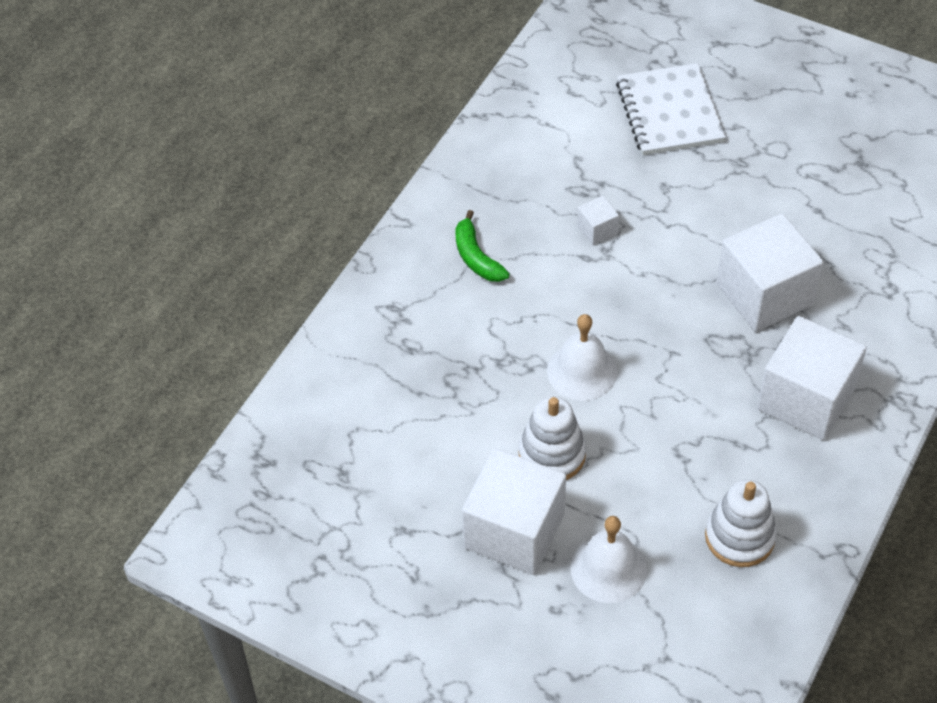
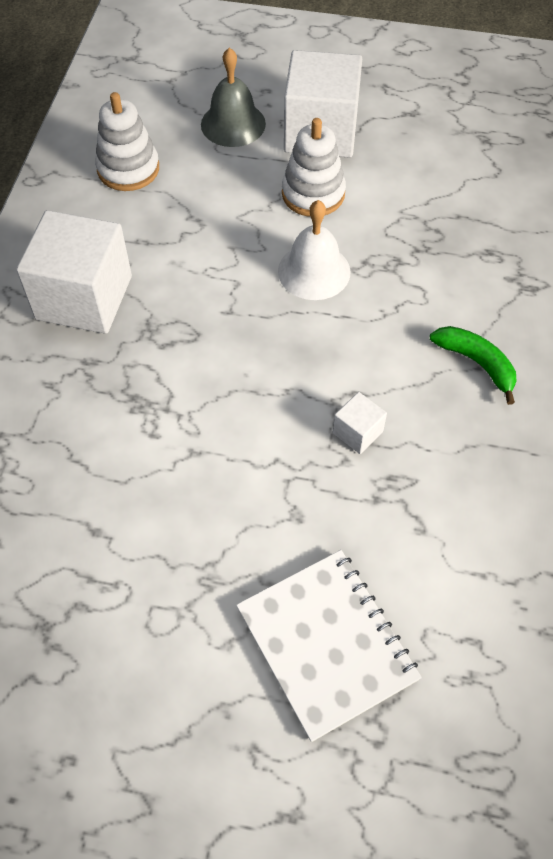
camera: 160 degrees right, 5 degrees up
white bell [571,516,647,603] -> grey bell [201,48,266,147]
white cube [716,213,823,332] -> none

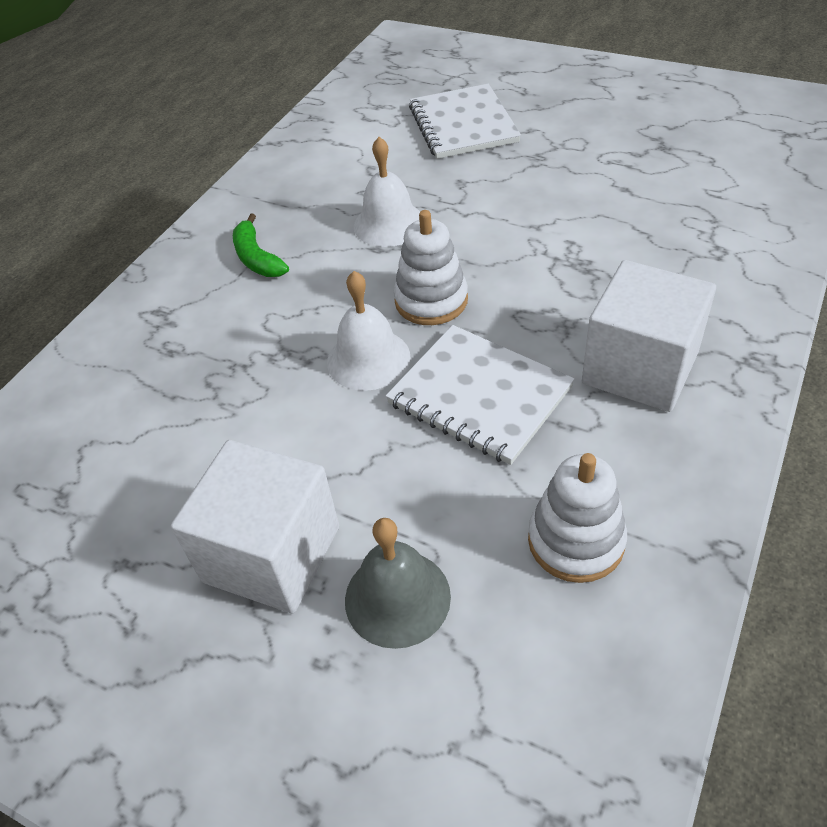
camera: 160 degrees left, 10 degrees down
white stacking toy [282,118,346,217] -> white stacking toy moved to [394,210,468,325]
white cube [333,392,387,454] -> white bell [354,137,420,247]
none -> white notebook [386,325,575,465]

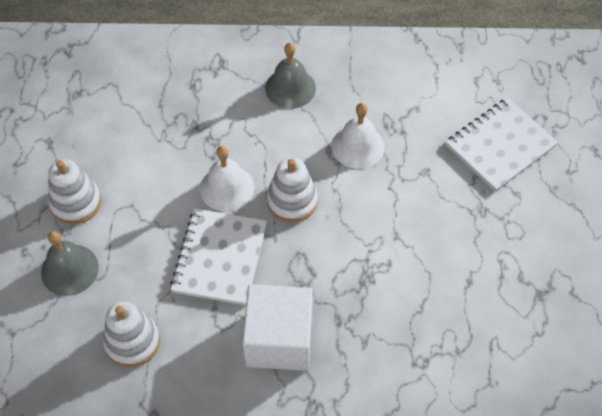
camera: 60 degrees right, 10 degrees up
white cube [171,440,339,613] -> white stacking toy [48,159,101,225]
green banana [233,213,289,277] -> grey bell [265,43,316,109]

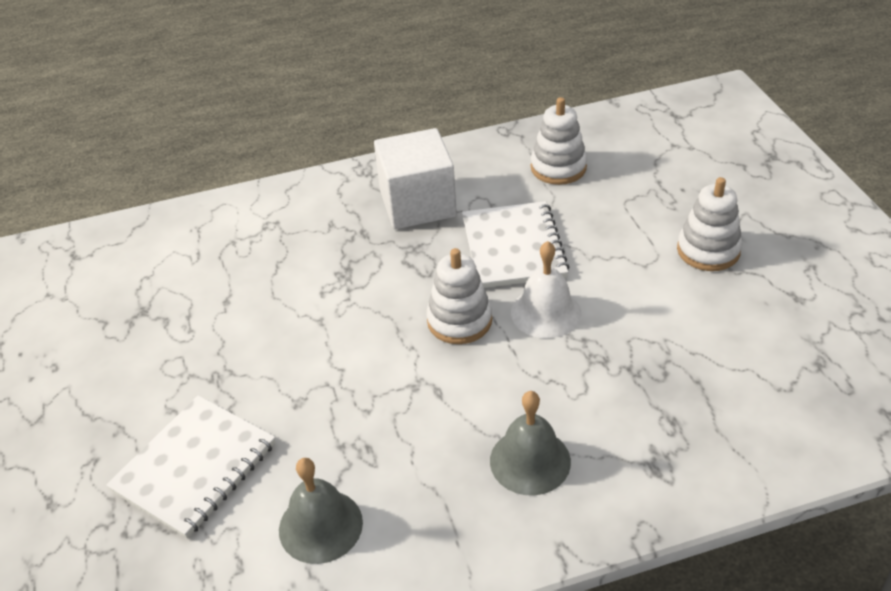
camera: 165 degrees right, 15 degrees down
grey bell [41,231,99,296] -> grey bell moved to [279,458,363,564]
white bell [332,103,385,169] -> none

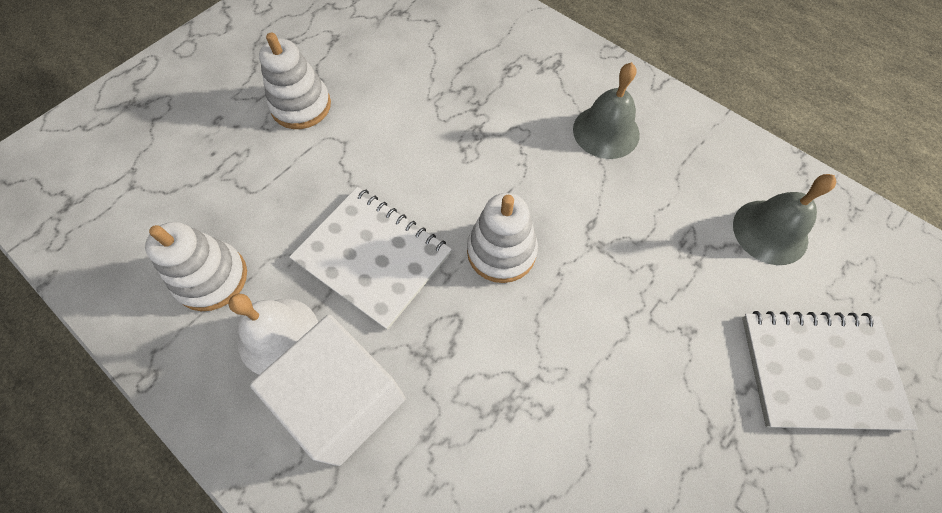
camera: 125 degrees left, 20 degrees up
white notebook [462,201,570,288] -> white notebook turned 75 degrees clockwise [289,187,452,330]
white bell [511,241,581,338] -> white bell moved to [229,294,318,375]

